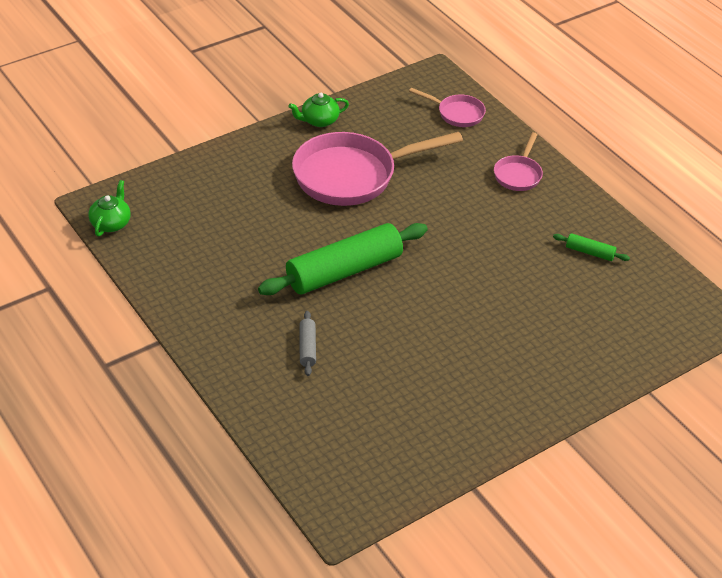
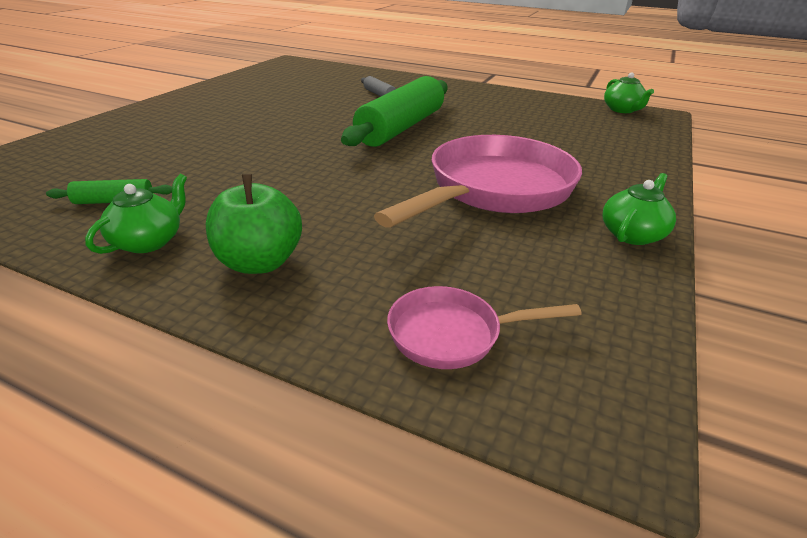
camera: 150 degrees right, 10 degrees down
pink pan [494,132,543,191] -> green apple [206,174,302,274]
none -> green teapot [85,174,187,254]

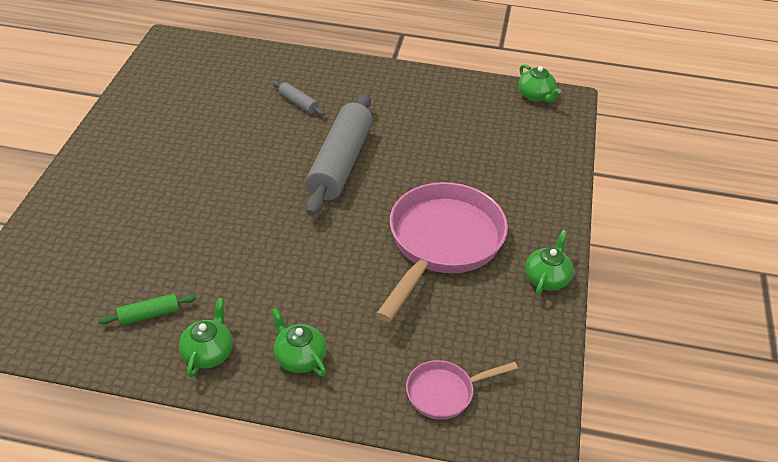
camera: 15 degrees left, 10 degrees up
green apple [206,174,302,274] -> green teapot [271,307,327,376]
green rolling pin [341,76,448,147] -> grey rolling pin [306,93,373,216]

